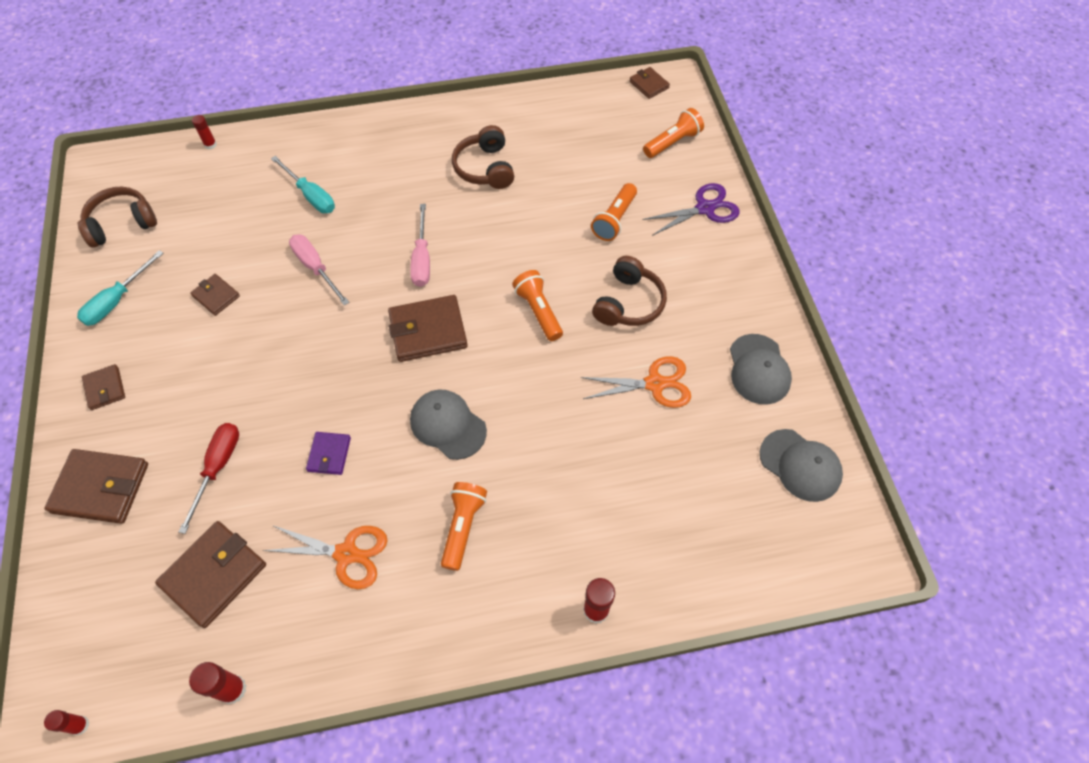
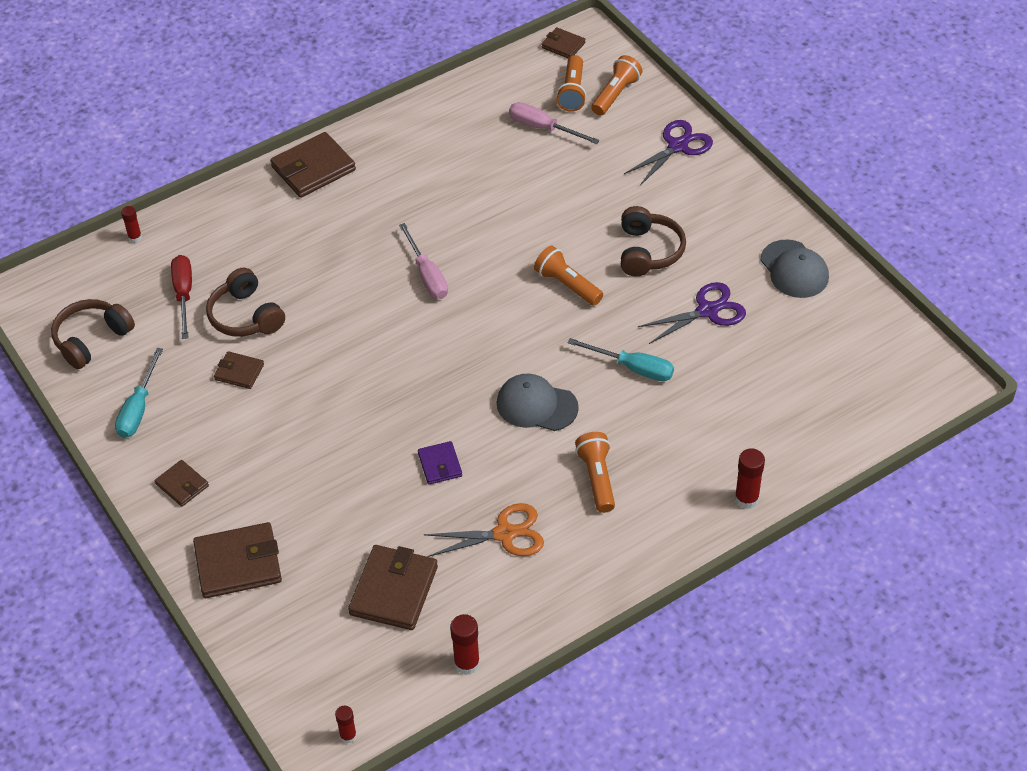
camera: 20 degrees left, 10 degrees down
red screwdriver [178,423,239,534] -> red screwdriver moved to [171,255,192,339]
turquoise screwdriver [271,156,335,213] -> turquoise screwdriver moved to [568,338,674,381]
pink screwdriver [289,234,349,306] -> pink screwdriver moved to [509,102,600,144]
brown wallet [388,295,468,362] -> brown wallet moved to [270,132,356,198]
brown headphones [452,125,514,189] -> brown headphones moved to [206,267,285,337]
orange scissors [580,356,691,408] -> purple scissors [638,282,746,344]
orange flashlight [591,183,637,241] -> orange flashlight moved to [556,55,586,112]
grey cap [760,429,843,502] -> none

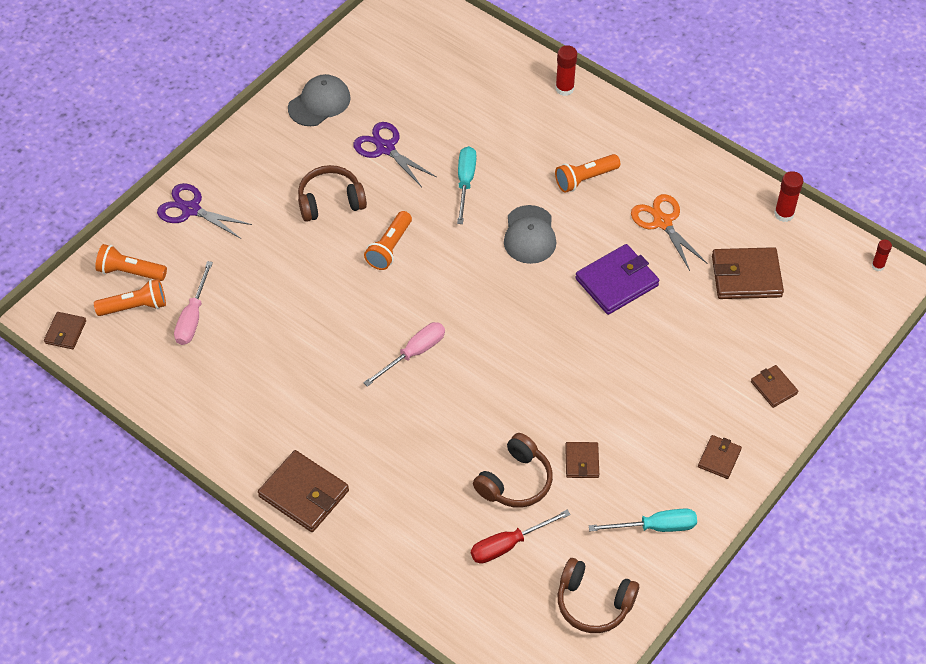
camera: 110 degrees left, 5 degrees up
red glue stick [121,206,142,242] -> none
brown wallet [193,522,282,598] -> brown wallet [751,365,798,408], size x0.55
purple wallet [418,441,462,485] -> purple wallet [575,244,659,315], size x1.82

